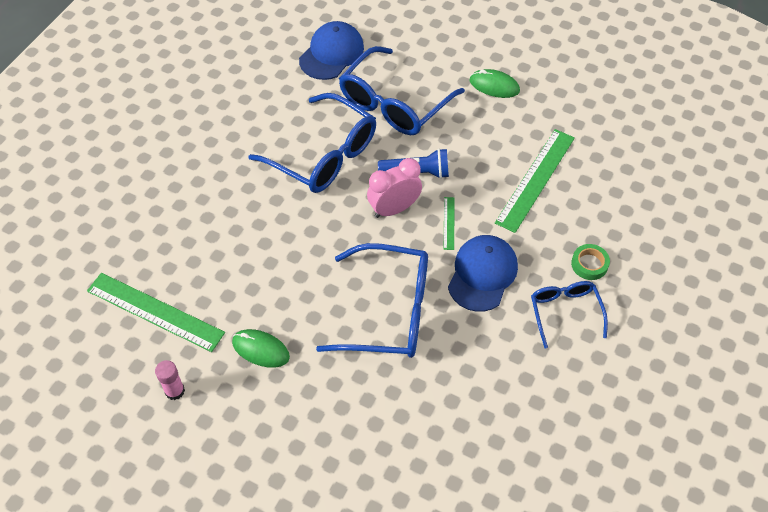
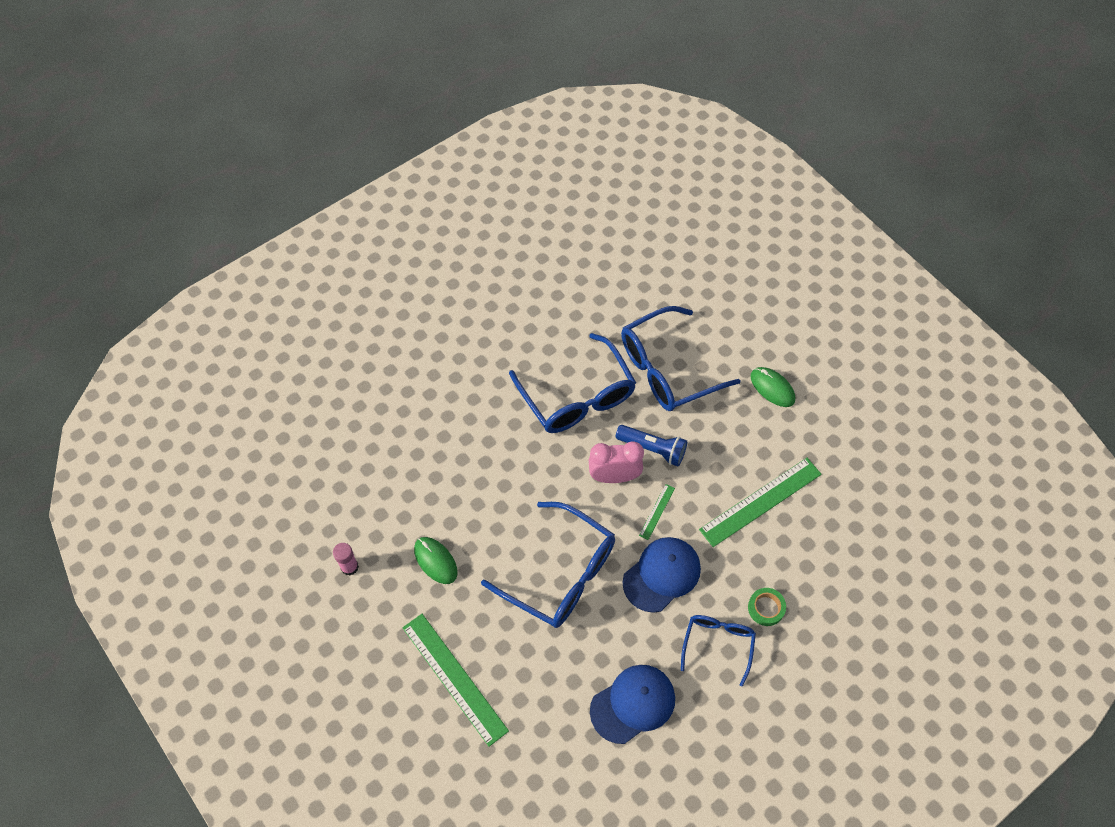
camera: 25 degrees right, 5 degrees up
green ruler [87,273,225,352] -> green ruler moved to [402,614,509,747]
blue cap [299,21,364,80] -> blue cap moved to [590,665,675,744]

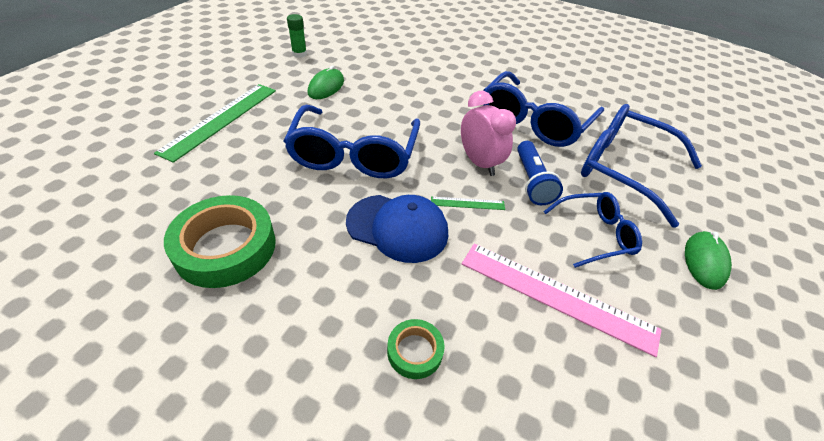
camera: 60 degrees right, 15 degrees down
pink glue stick [333,543,359,576] -> green glue stick [287,14,307,58]
blue cap [590,665,675,744] -> green tape [164,195,276,288]
blue glasses [681,615,756,686] -> blue glasses moved to [543,192,642,268]
green ruler [699,458,822,547] -> pink ruler [462,243,662,357]

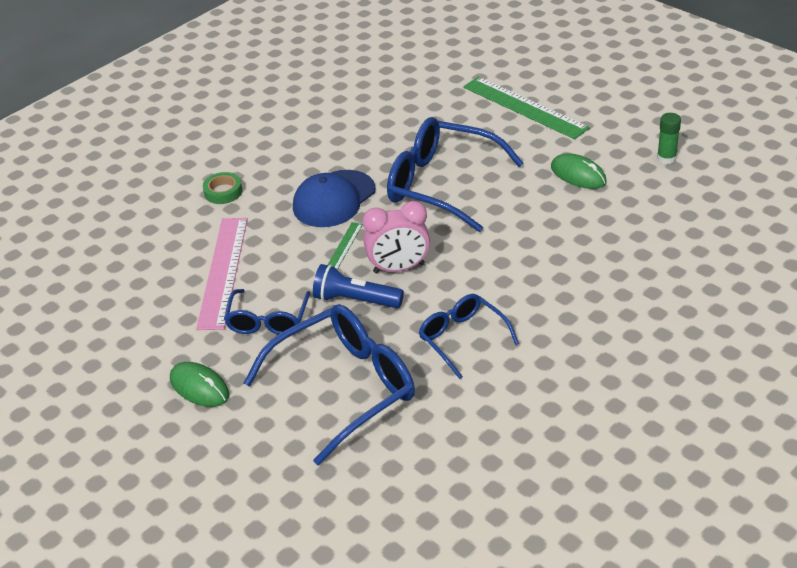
camera: 115 degrees right, 5 degrees down
green tape [164,195,276,288] -> none
pink ruler [462,243,662,357] -> pink ruler turned 45 degrees counterclockwise [196,218,248,330]
blue glasses [483,71,604,147] -> blue glasses [419,294,519,379], size x0.57

